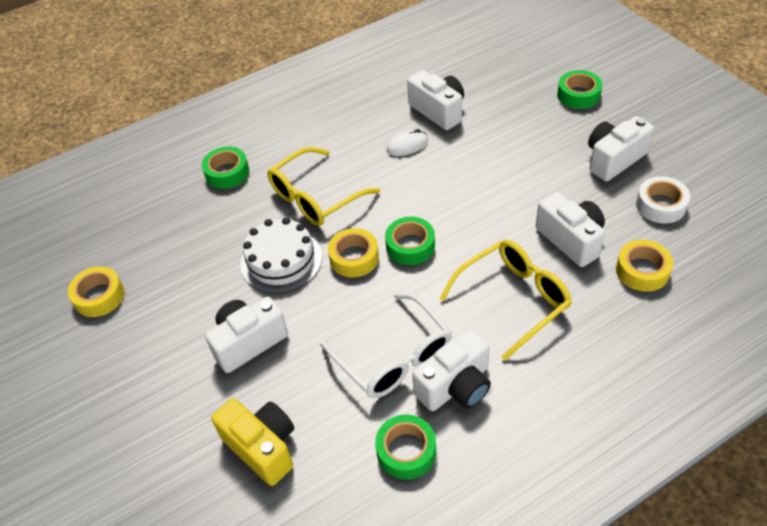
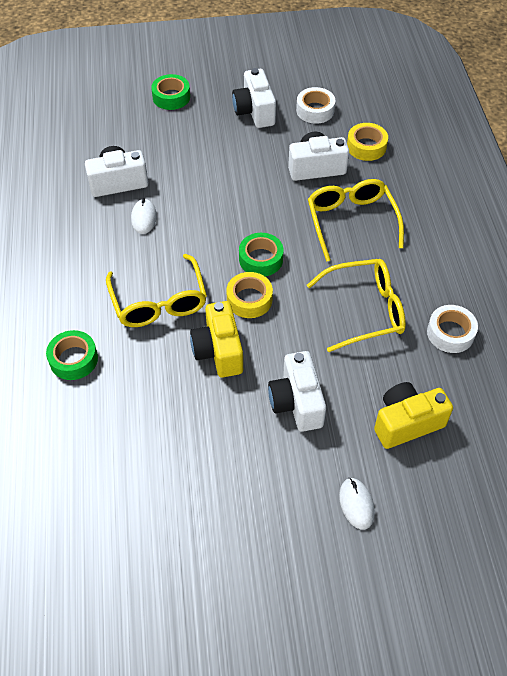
camera: 70 degrees left, 5 degrees up
yellow tape [68,266,124,317] -> none
white cake [240,217,322,293] -> yellow camera [190,301,243,378]
white glasses [320,293,452,398] -> yellow glasses [307,259,406,352]
green tape [375,414,436,480] -> white tape [427,305,478,353]
white camera [412,328,491,411] -> none
none -> white mouse [339,478,375,530]

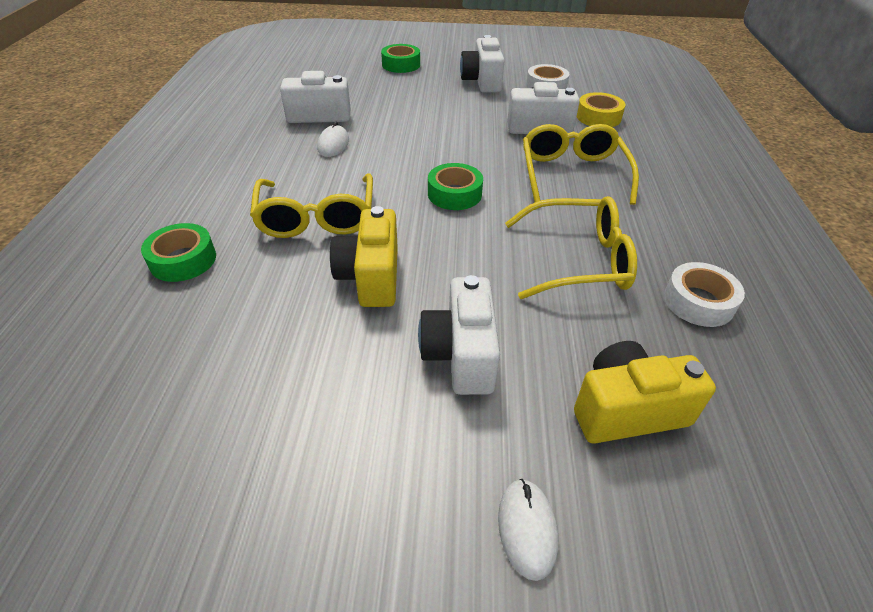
camera: 10 degrees right, 10 degrees down
yellow tape [226,272,273,318] -> none

